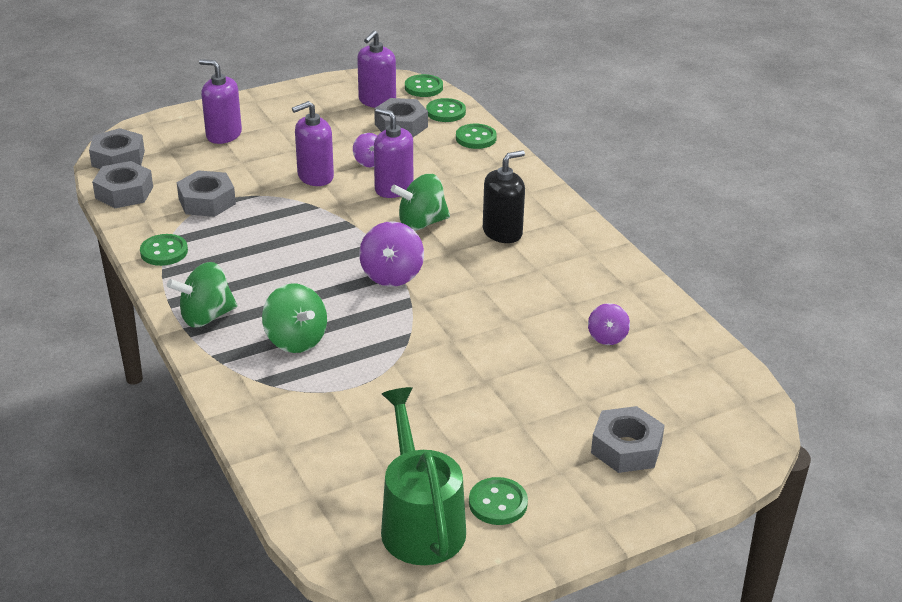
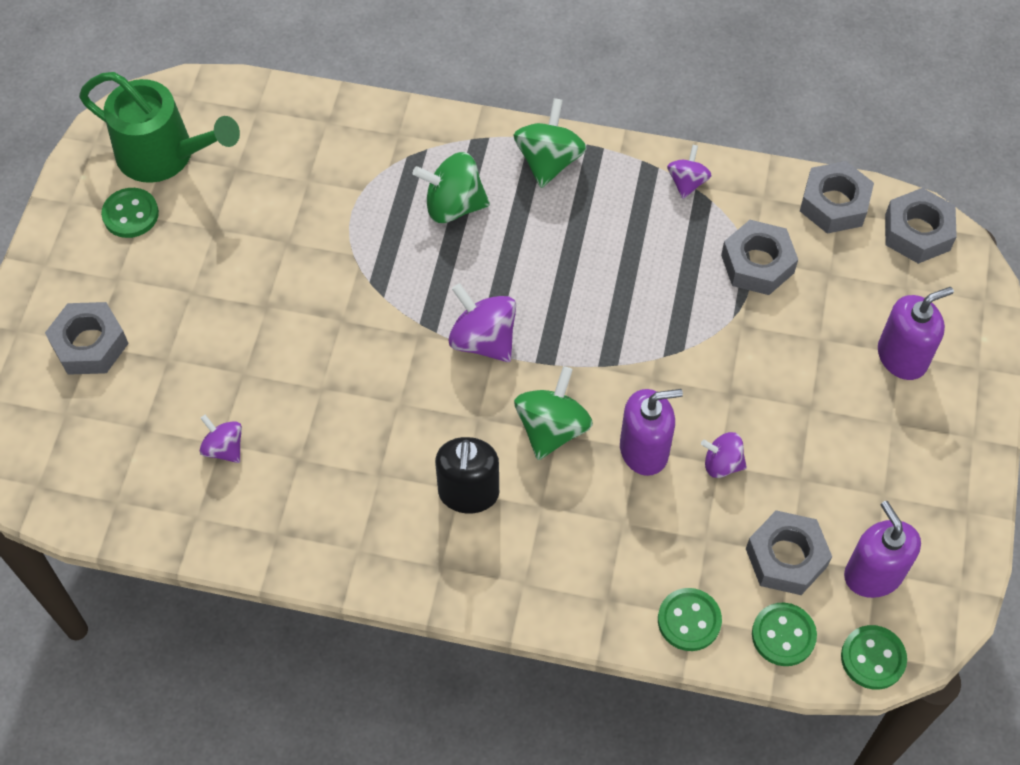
camera: 130 degrees right, 25 degrees up
green button [140,234,188,266] -> purple spinning top [667,145,712,199]
purple soap dispenser [292,101,334,186] -> none

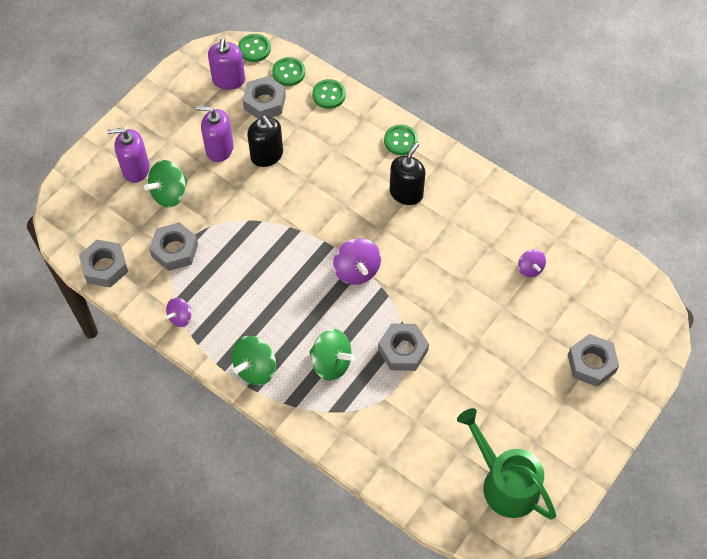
camera: 155 degrees left, 0 degrees up
green button [101,188,159,238] -> green button moved to [384,125,418,155]
green spinning top [514,366,593,460] -> green spinning top moved to [144,160,188,208]
purple soap dispenser [620,389,683,476] -> purple soap dispenser moved to [196,106,234,162]
purple spinning top [701,432,747,478] -> black soap dispenser [247,116,283,167]
grey nut [885,188,957,264] -> grey nut moved to [378,324,429,371]

